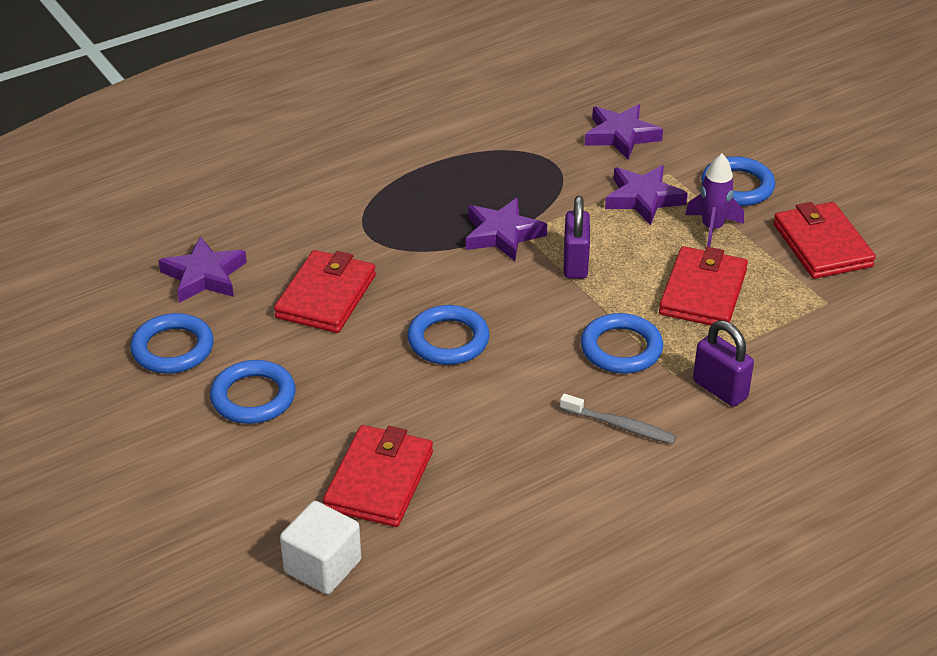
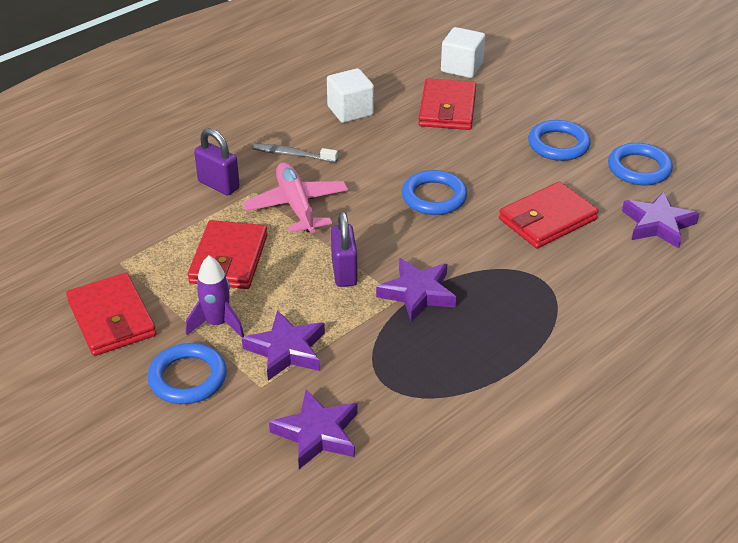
camera: 170 degrees right, 0 degrees up
red wallet [274,250,376,333] -> red wallet turned 45 degrees clockwise [499,182,598,249]
blue ring [581,313,663,374] -> pink plane [243,162,348,233]
none -> white cube [327,68,374,123]

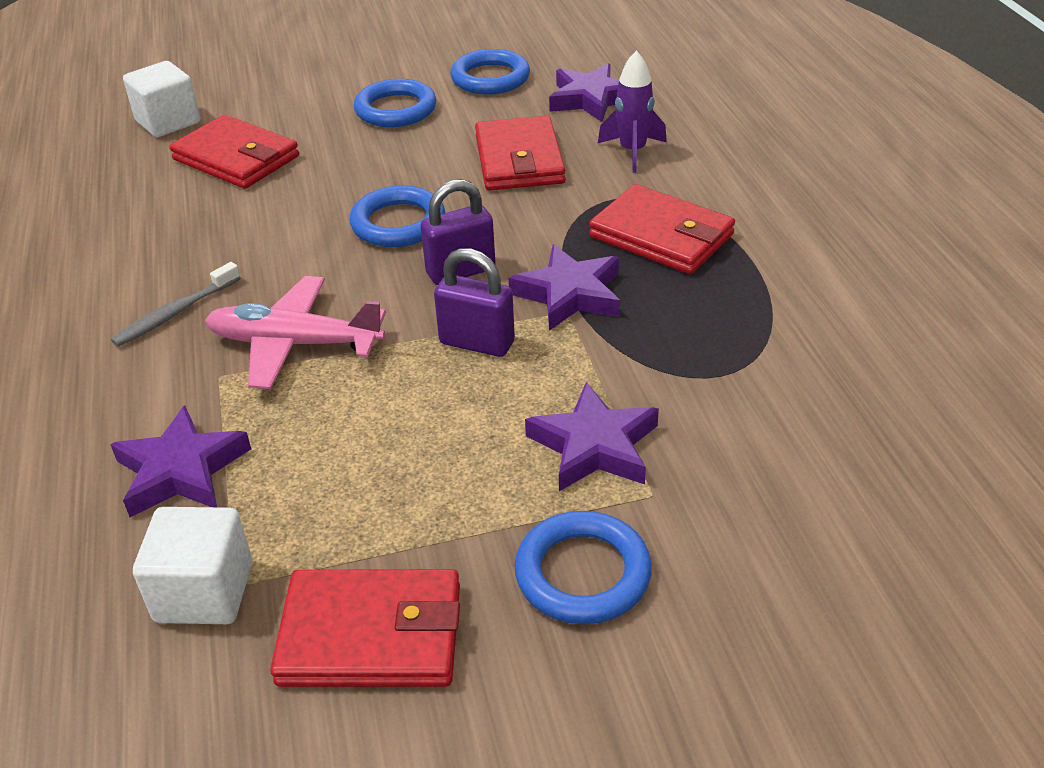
camera: 60 degrees left, 0 degrees up
purple rocket [186,256,244,338] -> purple rocket moved to [598,50,667,173]
red wallet [188,220,268,289] -> red wallet moved to [589,184,735,274]
purple padlock [194,128,240,196] -> purple padlock moved to [420,179,496,285]
purple star [269,389,358,469] -> purple star moved to [110,405,251,517]
white cube [327,68,374,123] -> white cube moved to [133,507,252,624]

